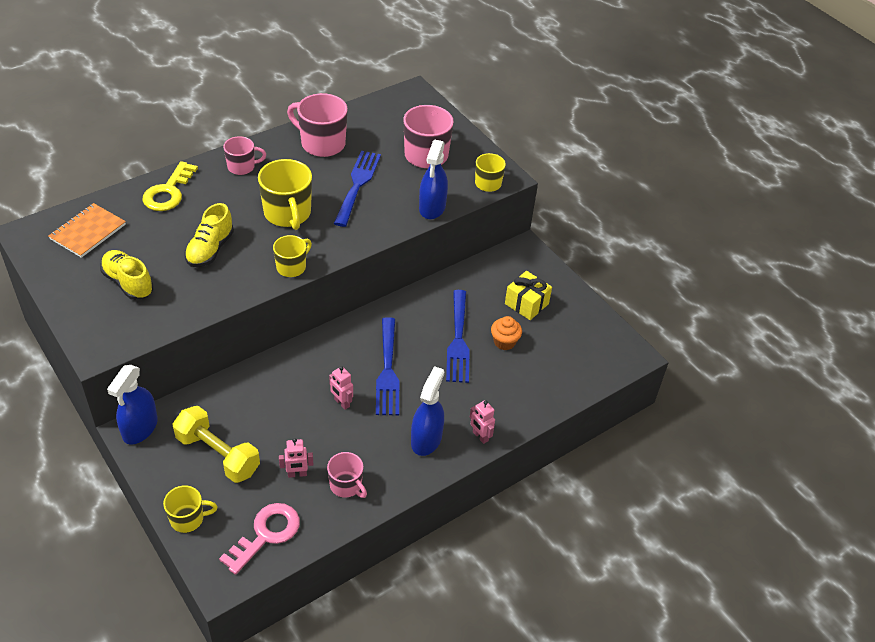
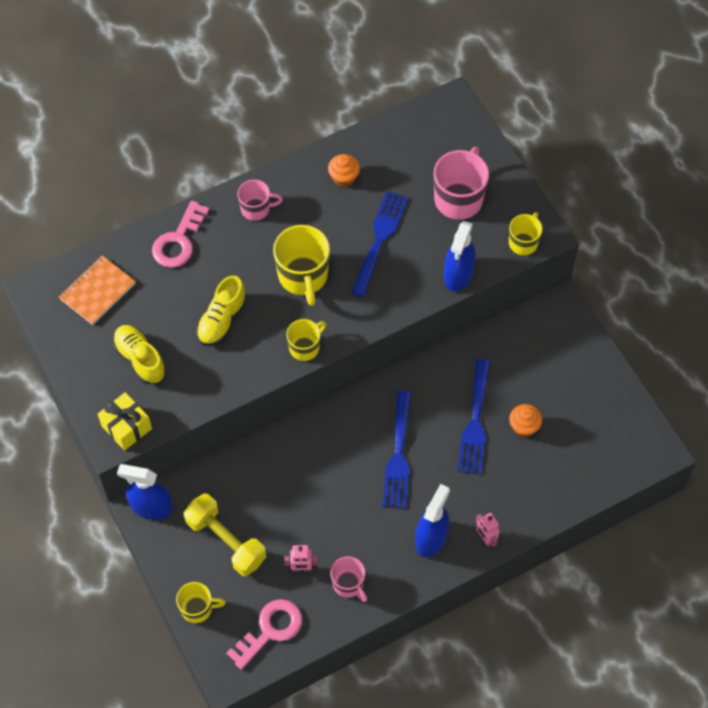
camera: 10 degrees right, 15 degrees up
blue spray bottle [107,365,158,445] -> blue spray bottle turned 75 degrees clockwise [117,464,173,520]
yellow key [142,161,198,211] -> pink key [152,201,209,268]
pink mug [287,93,348,157] -> orange cupcake [328,154,360,187]
pink robot [329,366,353,410] -> none
yellow gift [505,271,552,320] -> yellow gift moved to [98,392,152,451]

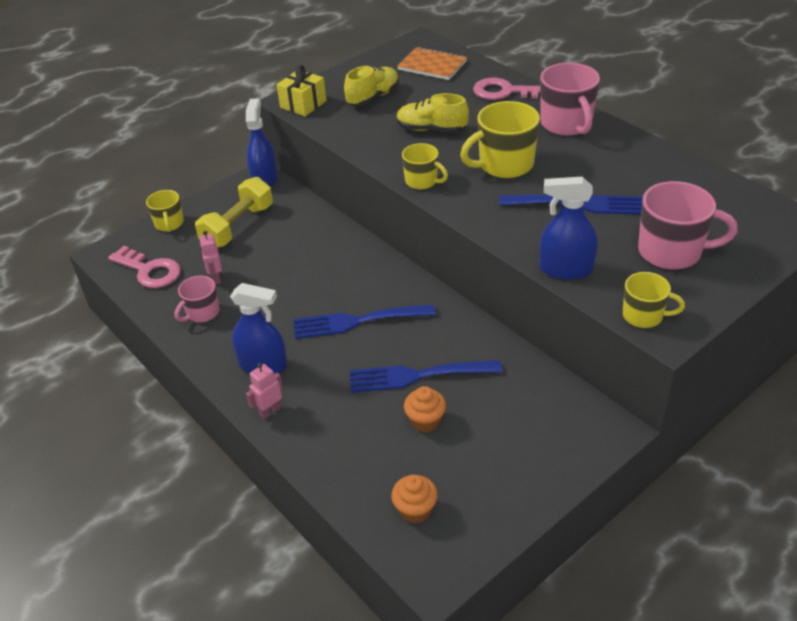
camera: 80 degrees right, 20 degrees down
pink mug [237,180,283,221] -> pink mug [540,63,600,136], size x1.68
orange cupcake [328,154,360,187] -> orange cupcake moved to [391,475,438,523]

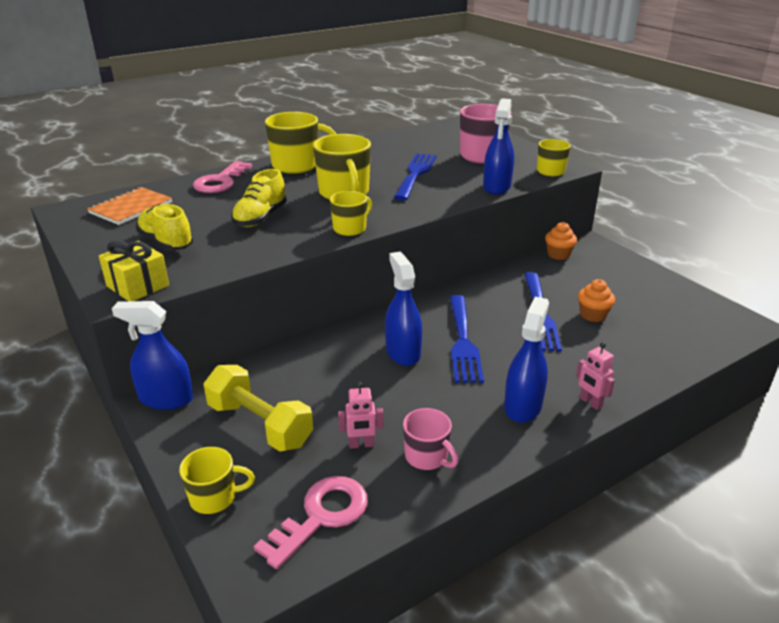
camera: 85 degrees left, 10 degrees down
orange cupcake [391,475,438,523] -> orange cupcake moved to [545,222,577,260]
pink mug [540,63,600,136] -> yellow mug [265,112,336,174]
none -> blue spray bottle [385,252,422,366]

